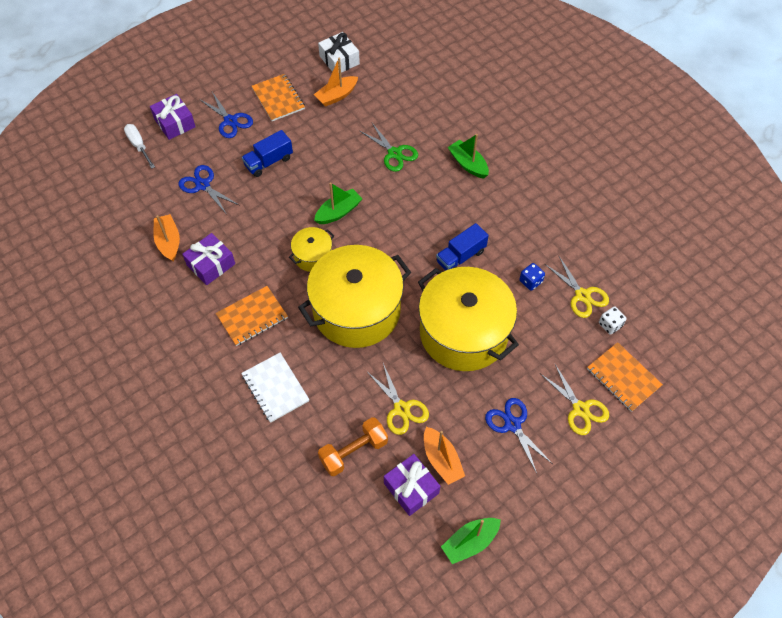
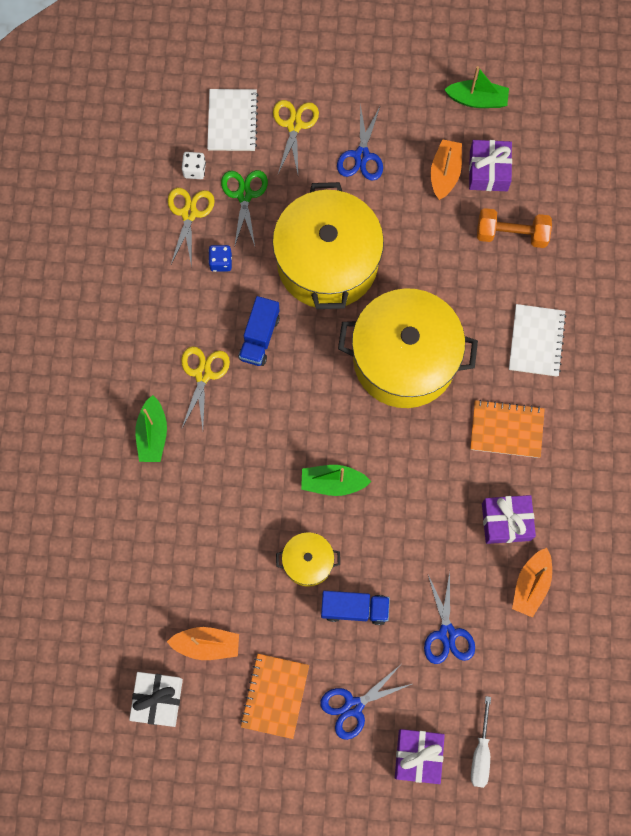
camera: 140 degrees left, 15 degrees up
blue scissors [199,92,253,138] -> blue scissors turned 120 degrees counterclockwise [320,666,412,740]
yellow pot [289,227,334,272] -> yellow pot moved to [276,532,340,587]
green scissors [360,123,418,172] -> green scissors moved to [221,170,268,248]
yellow scissors [367,363,429,435] -> yellow scissors moved to [181,346,230,429]
blue truck [436,223,489,271] -> blue truck turned 105 degrees clockwise [238,296,280,366]
orange notebook [587,342,663,412] -> white notebook [207,89,258,151]

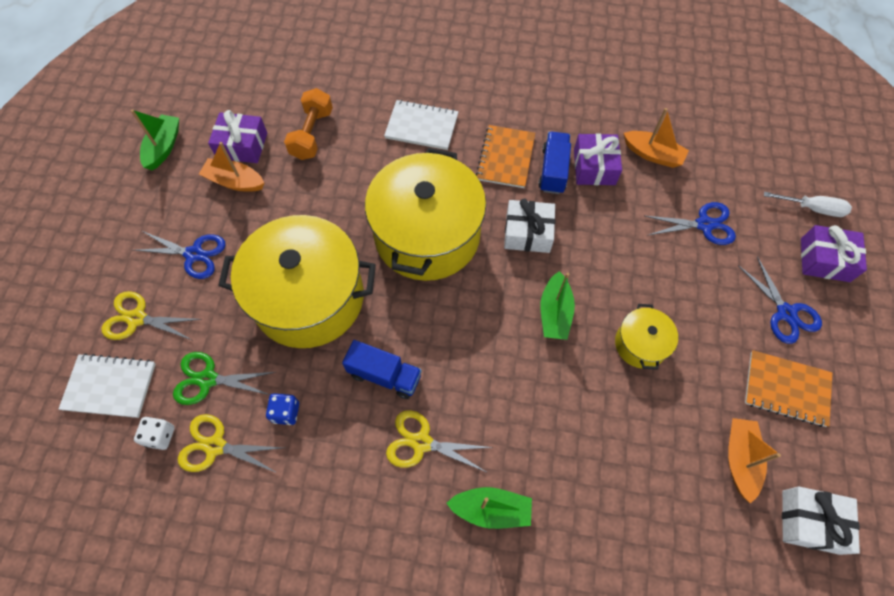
camera: 85 degrees left, 10 degrees down
blue truck [321,591,390,625] -> blue truck moved to [538,131,571,194]
none -> white gift [504,199,555,253]

